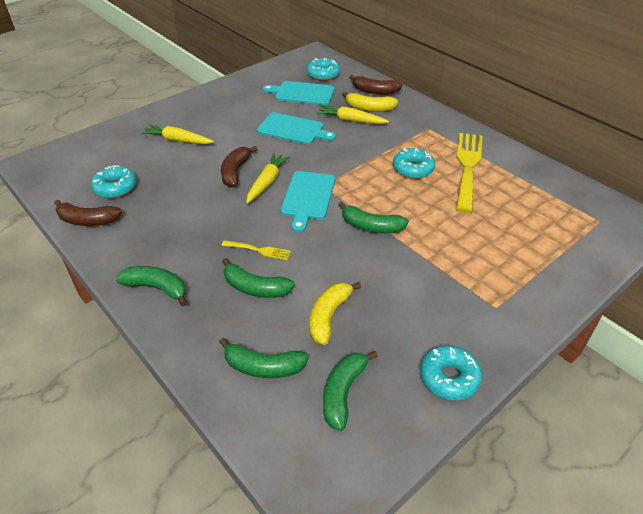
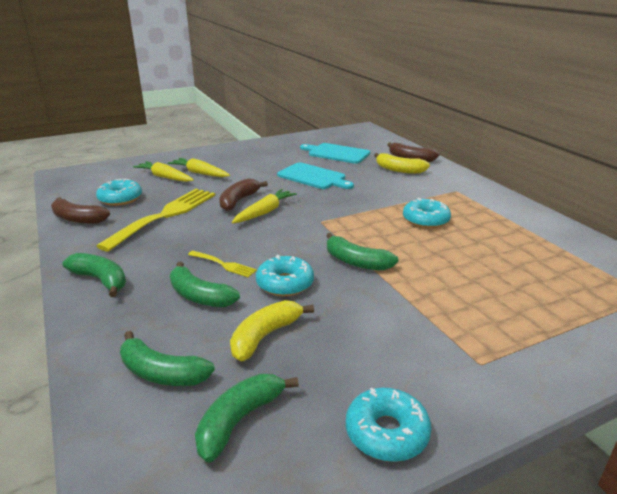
camera: 15 degrees right, 15 degrees down
turquoise cutting board [281,171,335,232] -> none
turquoise donut [306,58,340,81] -> turquoise donut moved to [256,255,314,297]
yellow carrot [316,105,389,124] -> yellow carrot moved to [133,161,194,182]
yellow fork [456,133,482,213] -> yellow fork moved to [97,189,215,252]

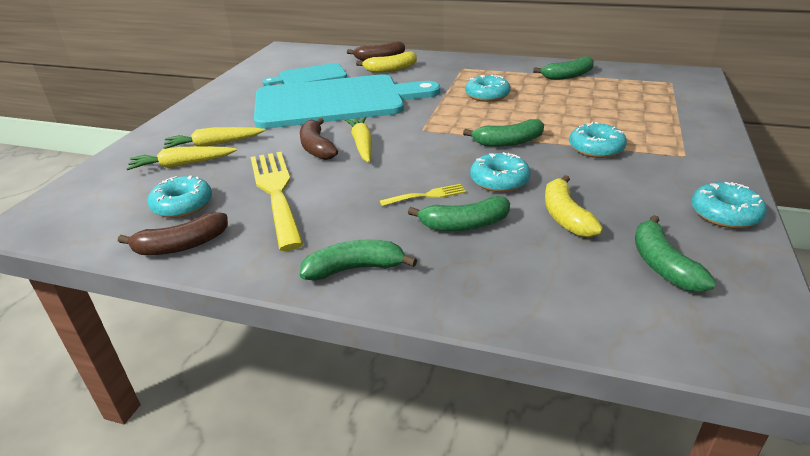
camera: 45 degrees left, 5 degrees up
green banana [120,331,215,386] -> green banana moved to [533,56,594,80]
turquoise cutting board [277,163,354,189] -> turquoise cutting board [254,74,440,129], size x2.06
none -> turquoise donut [569,122,627,158]

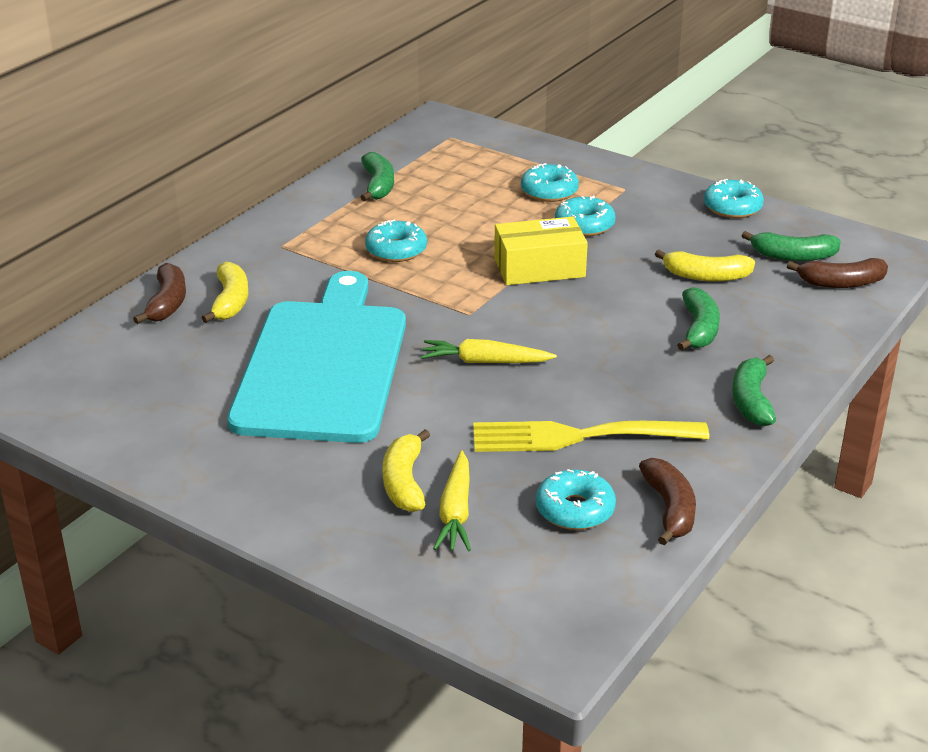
camera: 75 degrees left, 0 degrees up
yellow carrot [163,127,265,149] -> yellow banana [382,429,430,512]
turquoise cutting board [263,63,347,85] -> none
brown banana [300,118,338,160] -> brown banana moved to [787,258,888,288]
yellow fork [380,184,466,206] -> none
green banana [463,119,544,147] -> yellow box [494,216,588,285]
turquoise donut [470,152,531,192] -> turquoise donut moved to [521,163,579,202]

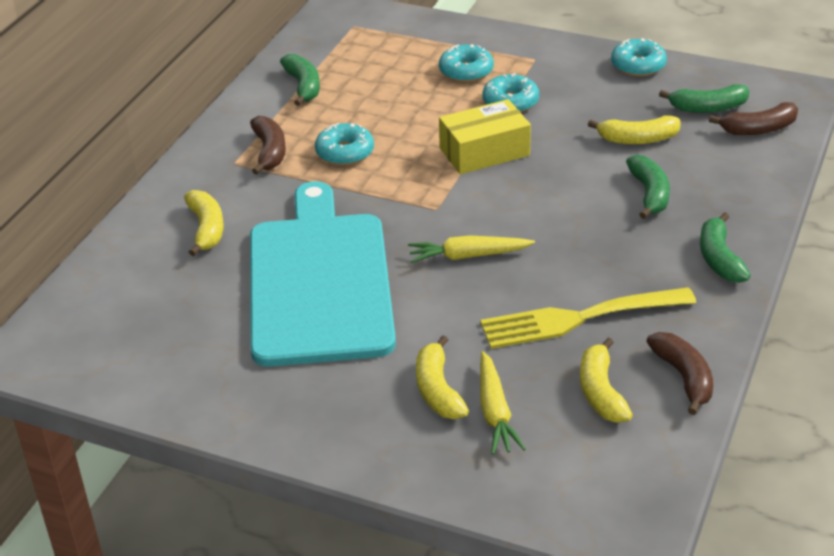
camera: 10 degrees left, 5 degrees up
brown banana [133,263,186,324] -> brown banana moved to [250,116,286,175]
turquoise donut [536,469,616,530] -> yellow banana [580,337,633,422]

